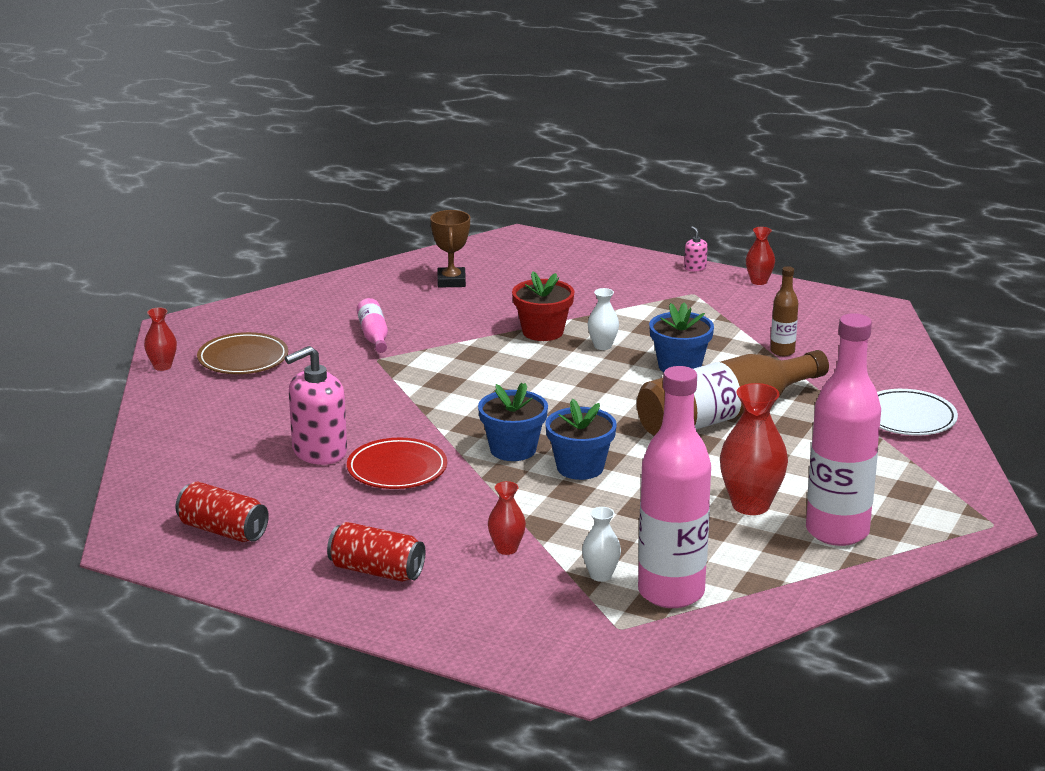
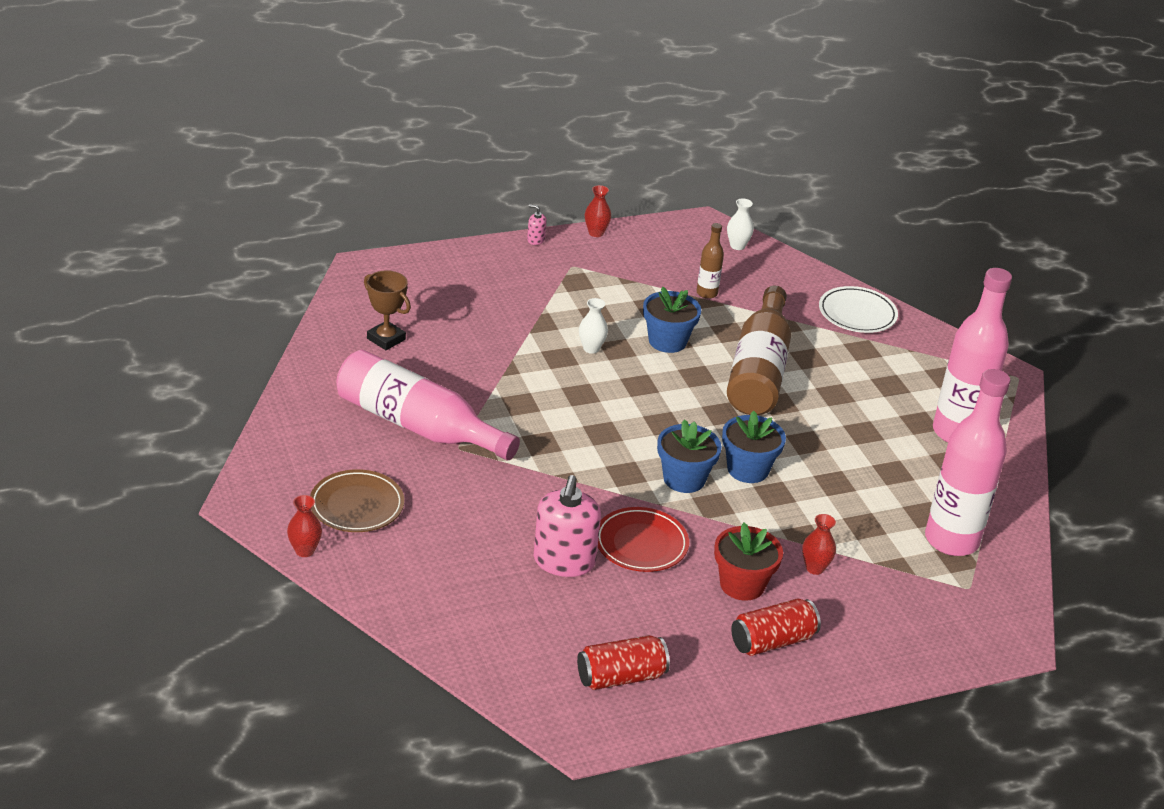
camera: 50 degrees left, 10 degrees up
pink bottle [357,298,388,353] -> pink bottle [336,350,520,460], size x2.19
red flower pot [512,271,575,341] -> red flower pot moved to [714,523,783,601]
white vase [582,507,621,582] -> white vase moved to [727,198,754,250]
red vase [720,383,788,515] -> none

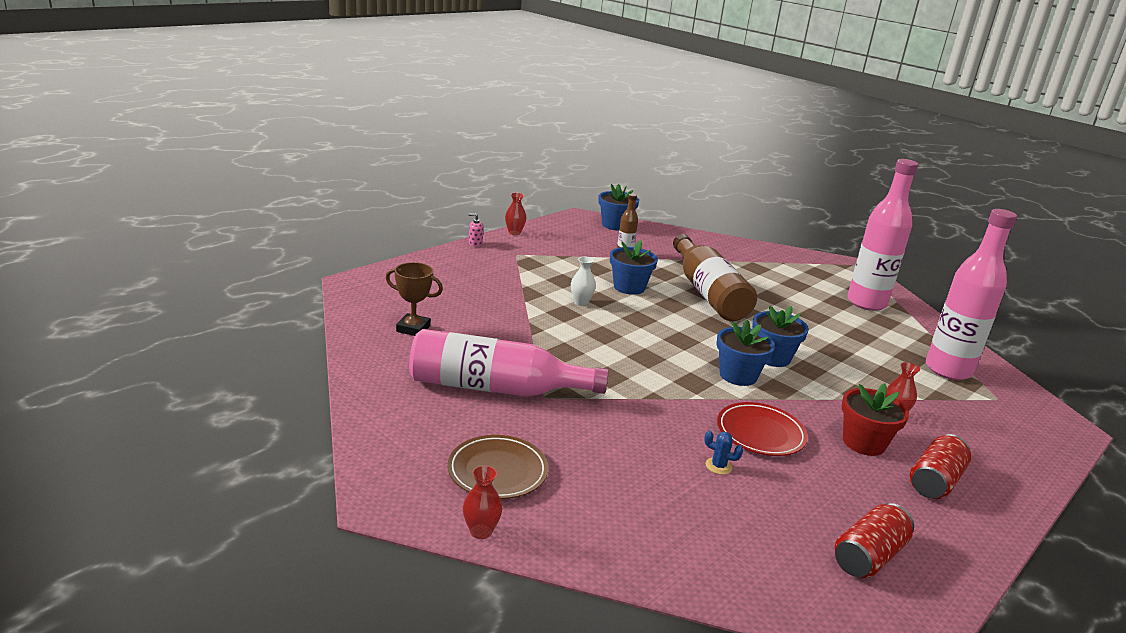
camera: 25 degrees left, 10 degrees down
pink soap dispenser [534,475,601,577] -> blue cactus [704,430,743,475]
white vase [727,198,754,250] -> blue flower pot [599,184,639,231]
white plate [819,286,898,333] -> none

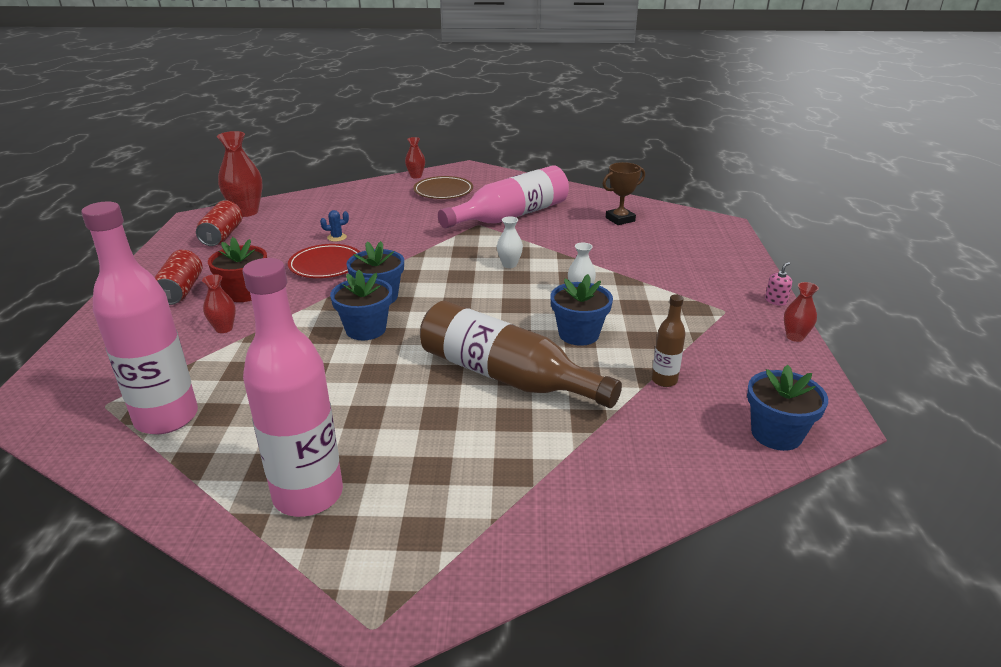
camera: 140 degrees right, 5 degrees up
none -> red vase [217,131,263,217]
none -> white vase [497,217,523,268]

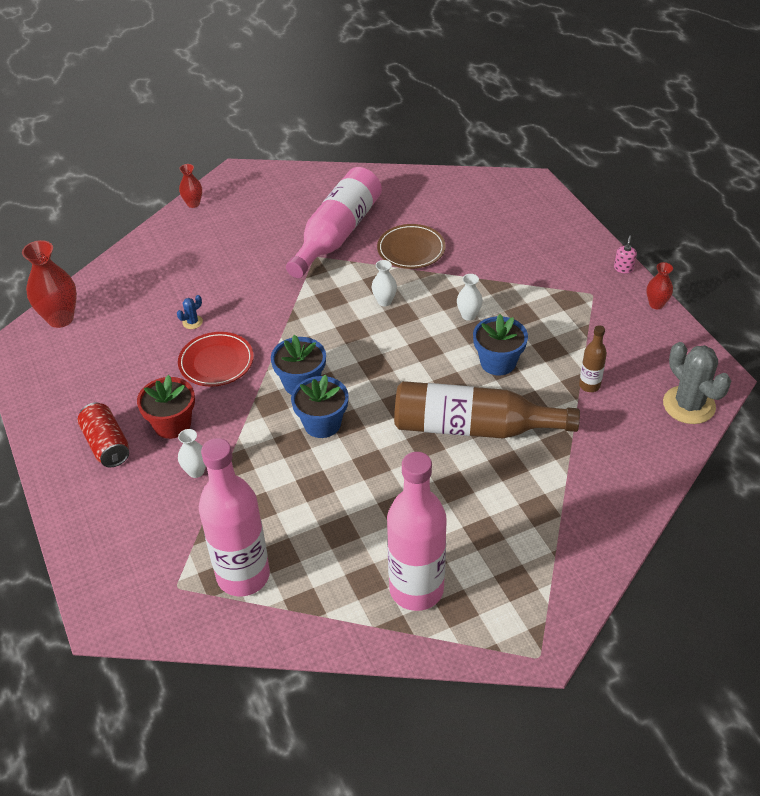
camera: 25 degrees left, 15 degrees up
red can [196,200,243,246] -> none
red vase [202,274,236,333] -> white vase [178,429,206,478]
brown plate [413,176,473,199] -> brown plate moved to [377,224,446,269]
brown trophy [602,162,645,225] -> none
blue flower pot [747,365,828,451] -> grey cactus [663,342,731,424]

